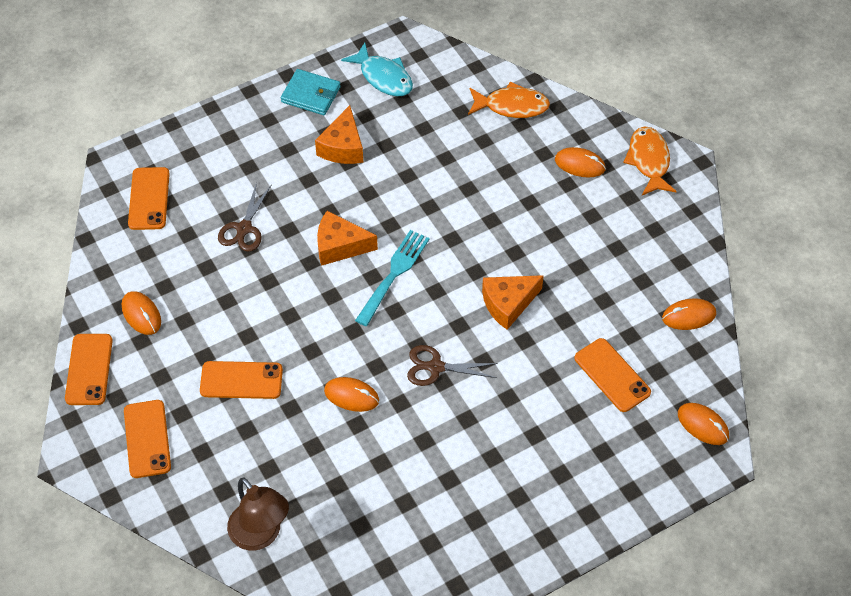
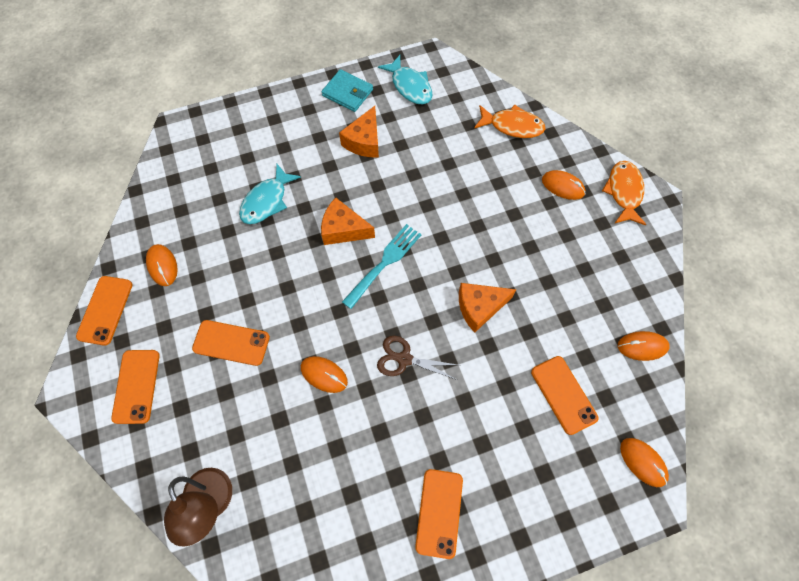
camera: 10 degrees right, 10 degrees up
orange phone [128,167,170,230] -> orange phone moved to [415,469,463,559]
brown scissors [218,182,272,252] -> turquoise fish [239,164,301,224]

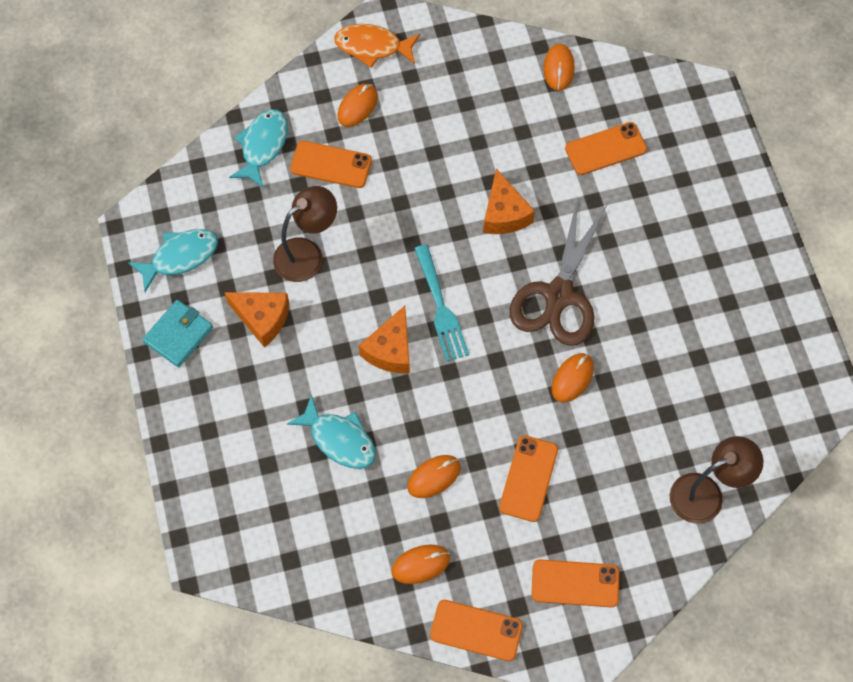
camera: 85 degrees left, 0 degrees up
turquoise fork [342,224,421,309] -> turquoise fork turned 150 degrees counterclockwise [414,244,469,361]
brown scissors [377,336,457,380] -> brown scissors [510,197,607,346], size x1.82
orange phone [415,469,463,559] -> orange phone moved to [290,141,372,188]
orange fish [474,105,546,138] -> turquoise fish [229,109,288,188]
orange mouse [620,438,669,487] -> orange mouse moved to [407,455,460,498]
none -> brown lamp [273,186,337,282]

